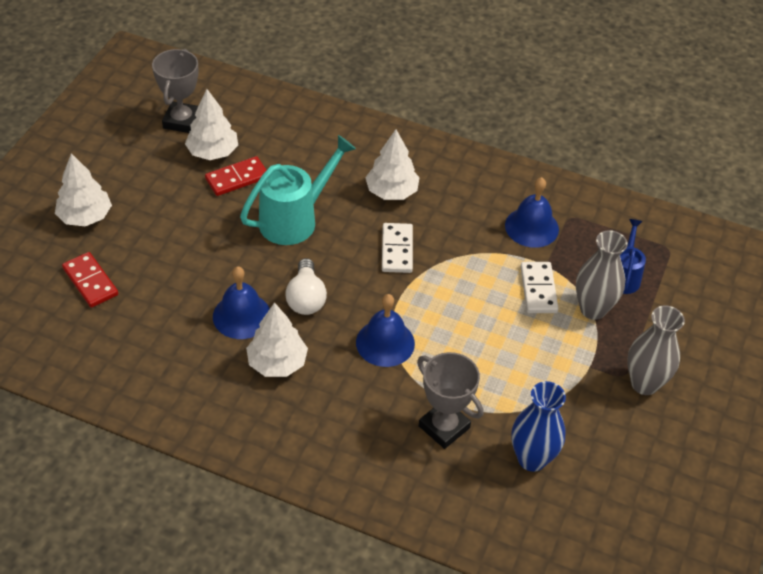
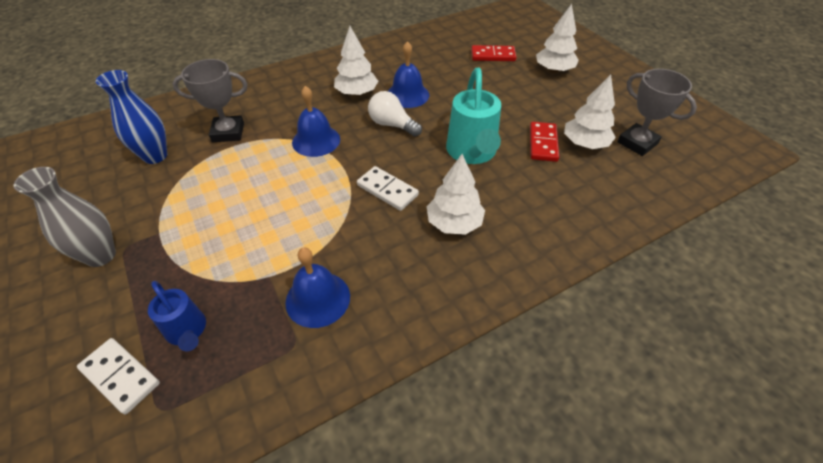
camera: 130 degrees right, 0 degrees up
white domino [520,262,559,313] -> white domino moved to [77,338,160,415]
grey vase [576,230,628,320] -> none

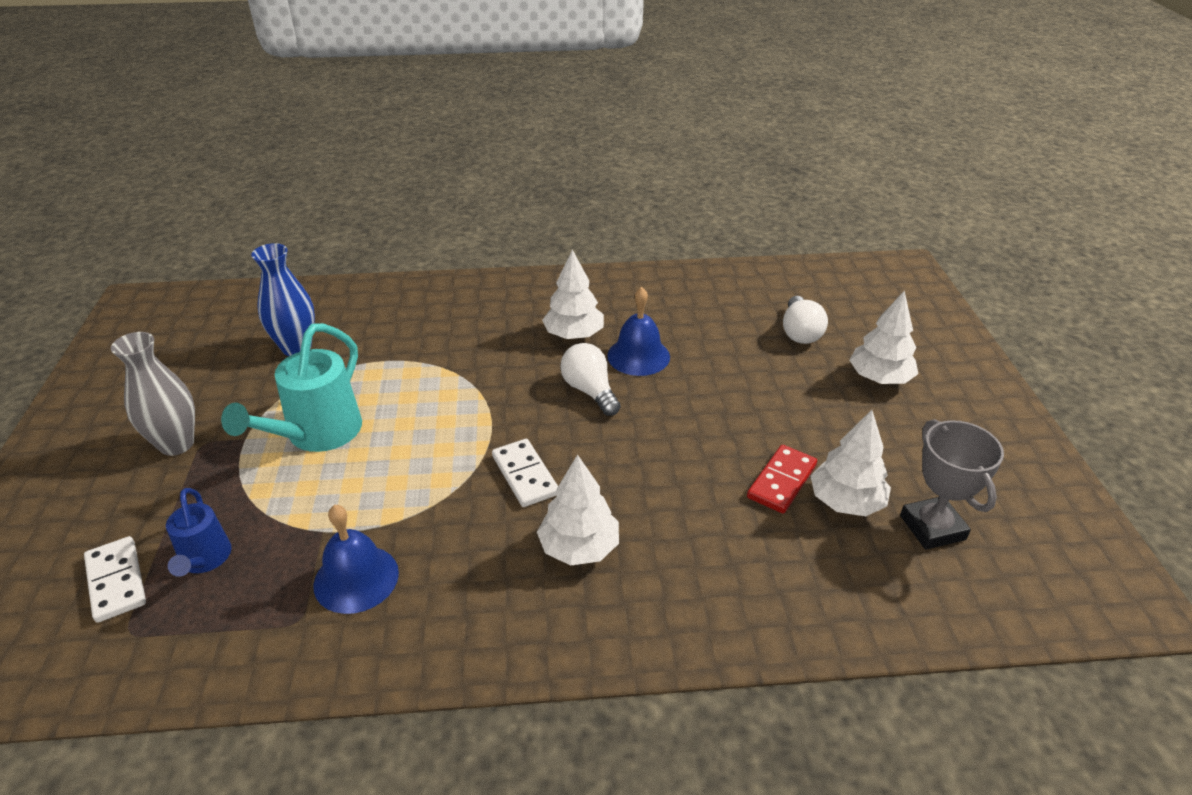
camera: 25 degrees right, 10 degrees down
grey trophy [172,59,247,142] -> none
blue bell [292,86,340,157] -> none
turquoise watering can [446,68,501,164] -> turquoise watering can moved to [221,323,362,452]
red domino [471,45,517,61] -> white light bulb [783,296,828,344]

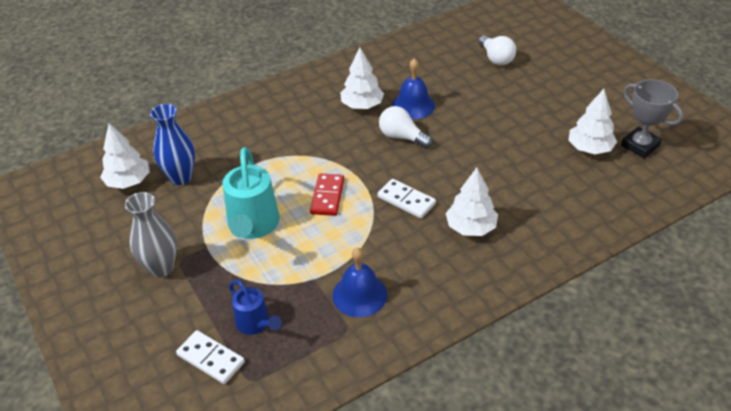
camera: 25 degrees left, 5 degrees up
red domino [747,445,817,514] -> red domino moved to [310,173,344,216]
white tree [849,290,918,384] -> white tree moved to [100,123,150,189]

